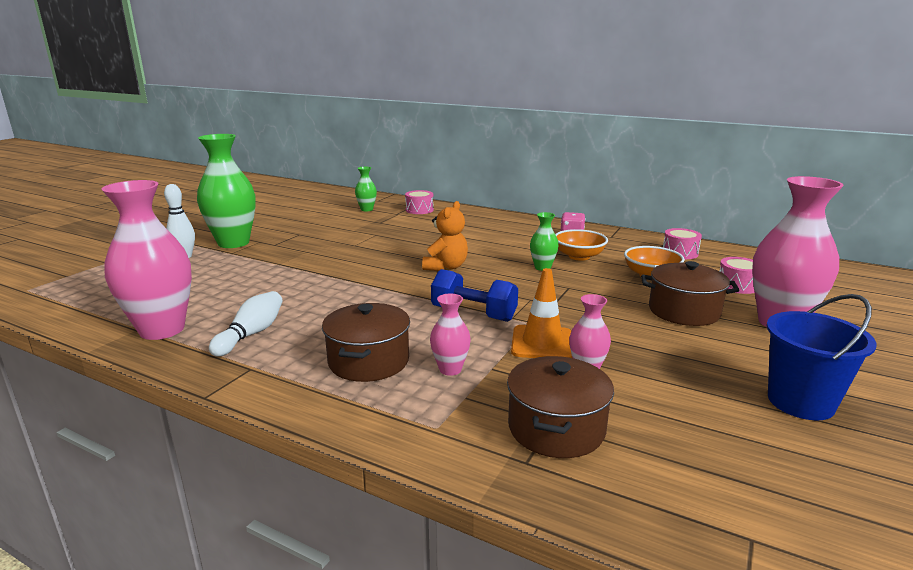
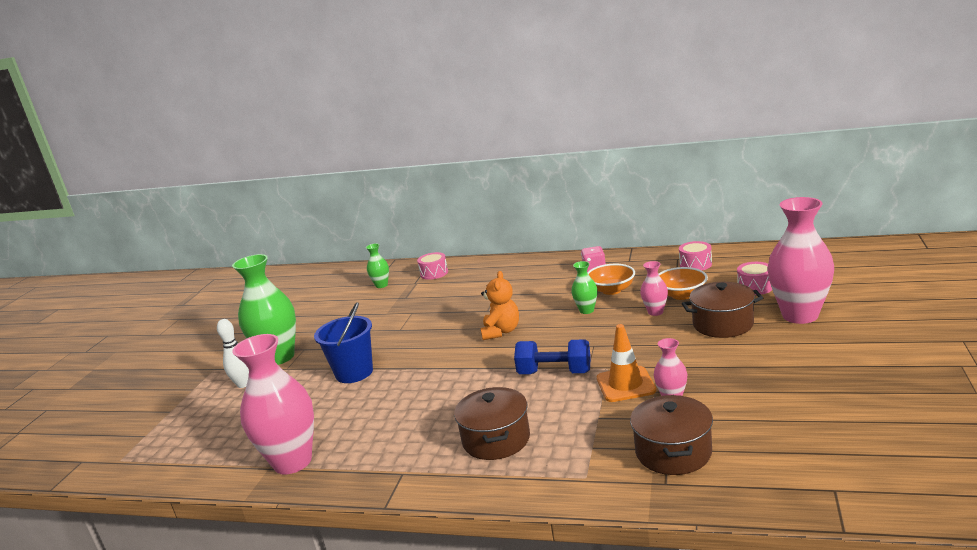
camera: 10 degrees left, 0 degrees up
white bowling pin [209,291,282,357] -> none
pink vase [430,294,471,376] -> pink vase moved to [640,261,668,316]
blue bucket [766,294,877,420] -> blue bucket moved to [314,302,373,383]

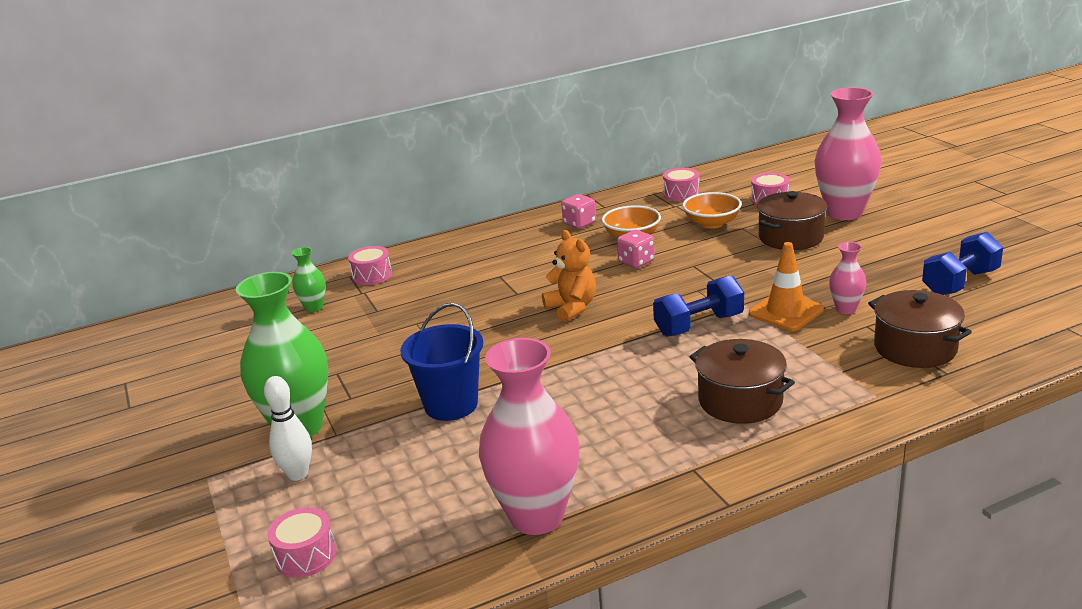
camera: 40 degrees left, 5 degrees up
green vase [571,261,597,314] -> pink dice [617,230,655,268]
pink vase [640,261,668,316] -> none
none -> pink drum [267,507,336,578]
none -> blue dumbbell [922,232,1003,295]

